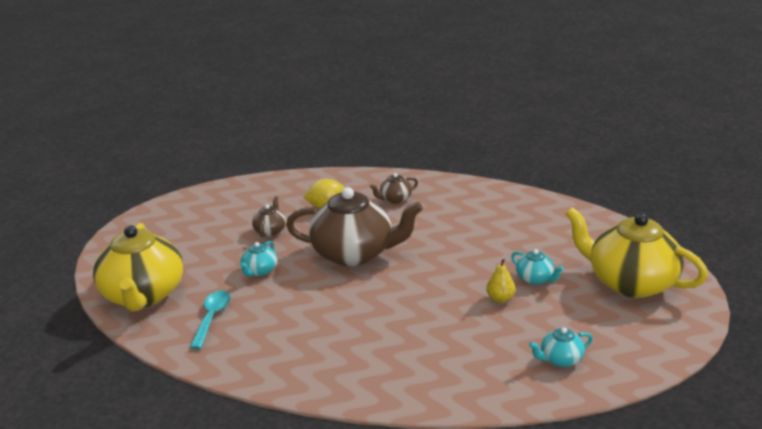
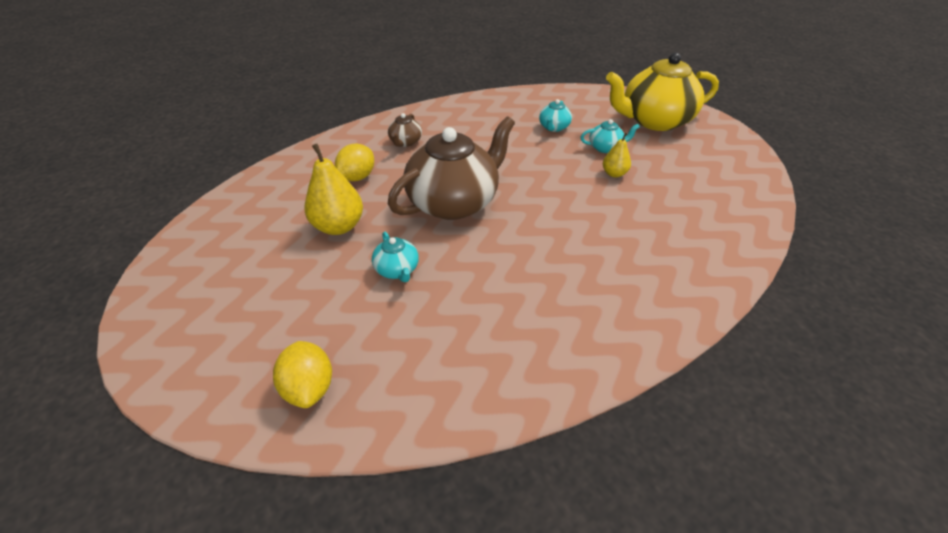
camera: 50 degrees left, 15 degrees up
yellow teapot [93,223,183,311] -> yellow lemon [273,341,332,408]
turquoise spoon [190,291,231,349] -> none
brown teapot [252,196,286,237] -> yellow pear [304,144,363,235]
turquoise teapot [529,328,593,367] -> turquoise teapot moved to [539,99,572,132]

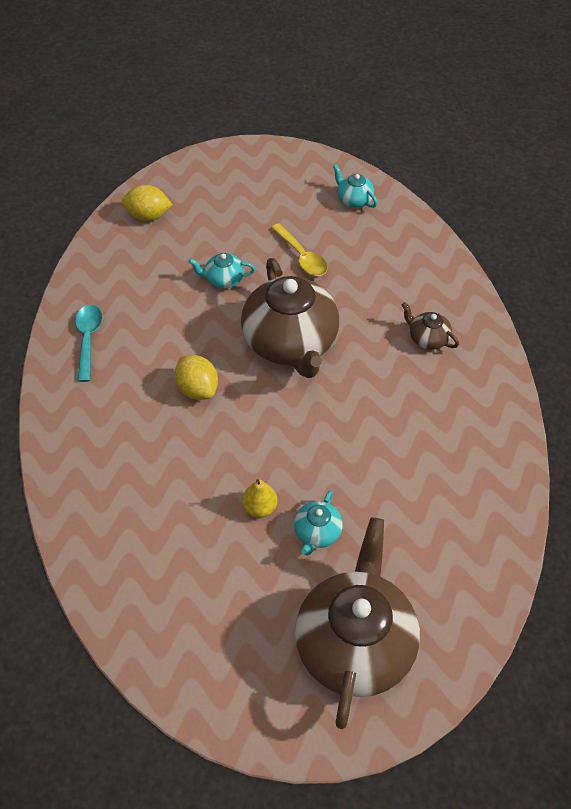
camera: 115 degrees right, 10 degrees up
yellow pear [304,144,363,235] -> yellow spoon [271,223,328,276]
yellow lemon [335,144,374,181] -> yellow lemon moved to [174,355,218,400]
turquoise teapot [539,99,572,132] -> turquoise teapot moved to [333,165,377,208]
yellow teapot [606,53,719,131] -> brown teapot [295,517,420,729]
none -> turquoise spoon [75,305,102,382]

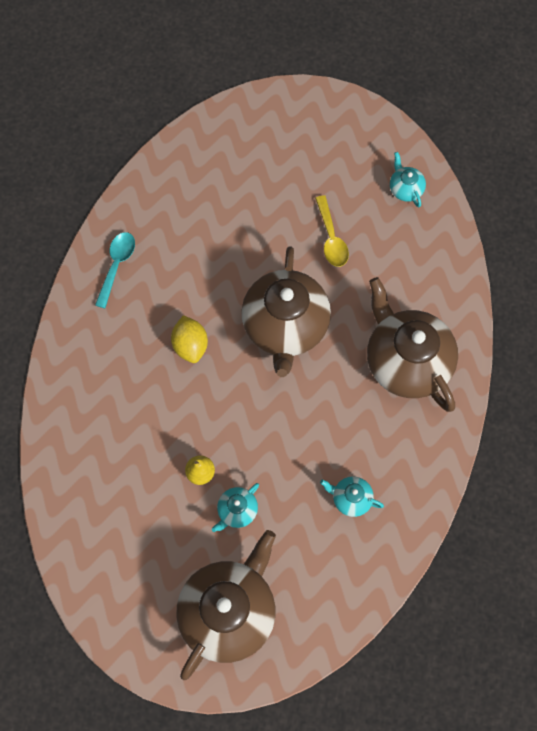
camera: 20 degrees right, 15 degrees up
yellow lemon [122,185,173,221] -> none
turquoise teapot [188,253,255,289] -> turquoise teapot moved to [320,477,384,517]
brown teapot [402,302,459,350] -> brown teapot [367,277,458,412], size x2.32

